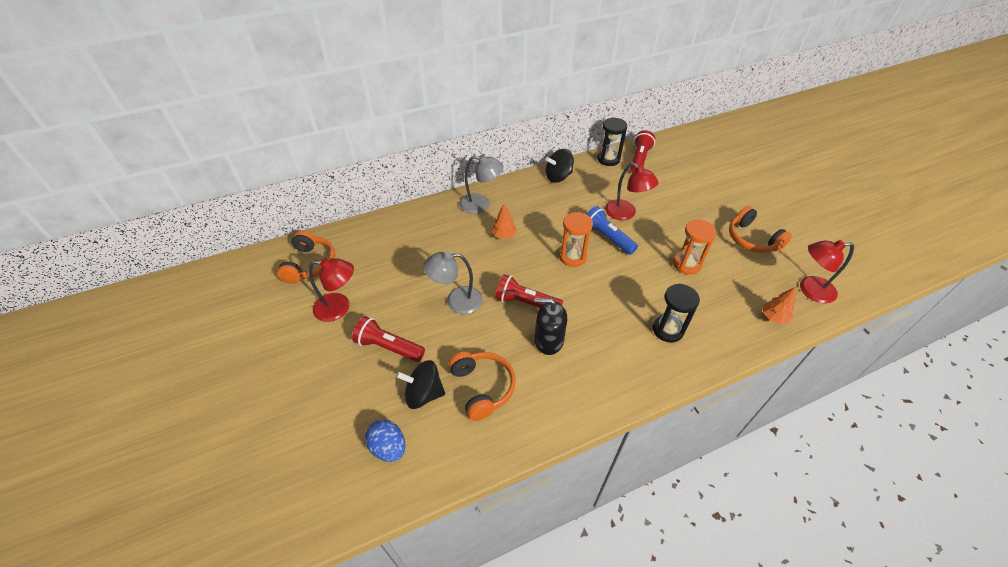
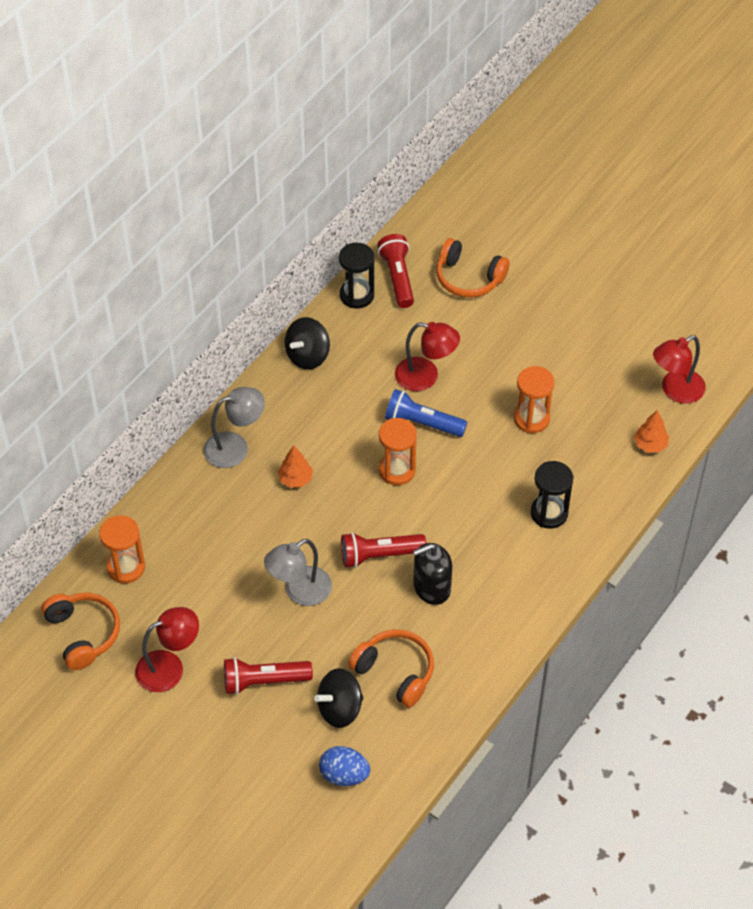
camera: 30 degrees left, 5 degrees up
orange headphones [729,206,792,253] -> orange headphones moved to [436,238,510,298]
none -> orange hourglass [99,515,145,583]

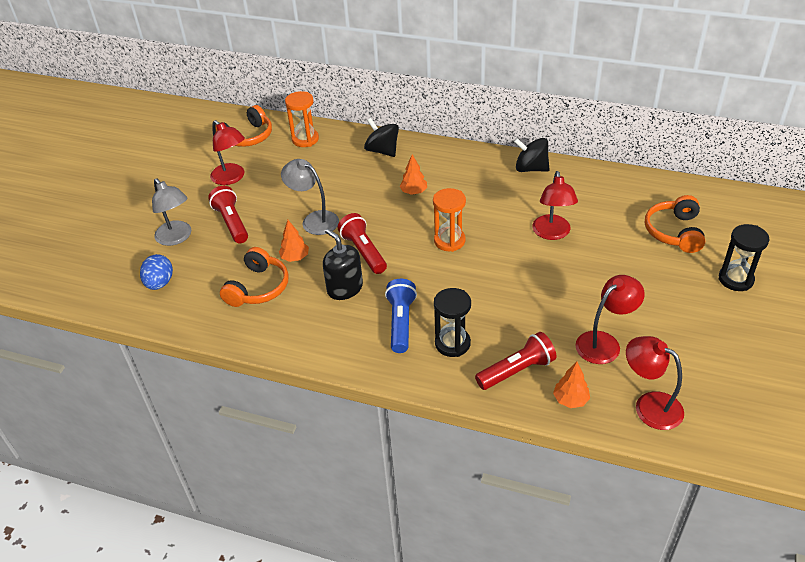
camera: 75 degrees right, 10 degrees down
grey lamp [203,387,265,468] -> grey lamp moved to [152,178,191,246]
black spinning top [314,668,363,728] -> black spinning top moved to [364,118,399,157]
black hourglass [339,243,374,308] -> black hourglass moved to [719,224,769,291]
red flashlight [377,234,414,308] -> red flashlight moved to [475,332,557,390]
blue flashlight [385,389,467,437] -> blue flashlight moved to [385,279,417,353]
orange hourglass [514,366,555,433] -> none
none -> orange tree [279,220,309,262]
none -> red lamp [575,275,645,364]

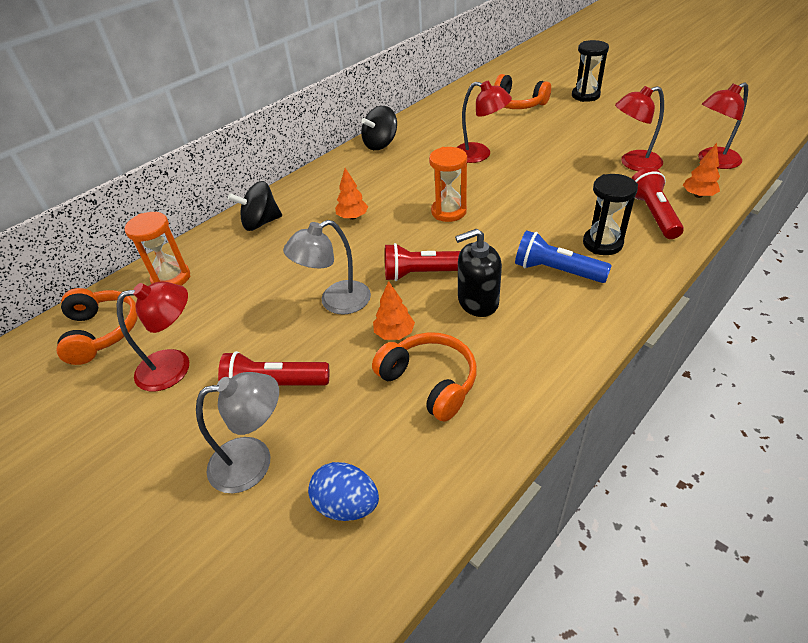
camera: 65 degrees left, 0 degrees up
red lamp [575,275,645,364] -> red lamp turned 90 degrees counterclockwise [615,86,664,171]

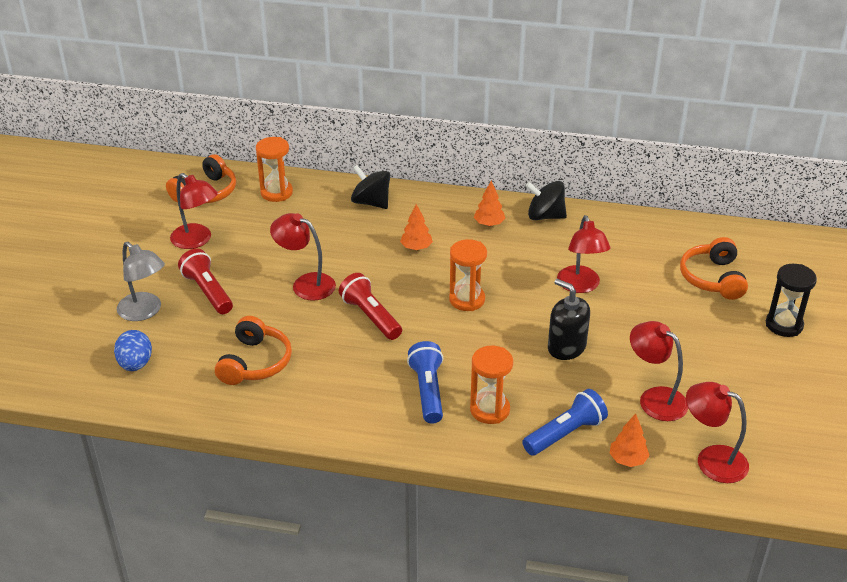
camera: 55 degrees right, 5 degrees down
grey lamp [283,220,371,314] -> red lamp [270,213,336,301]
orange tree [373,281,415,340] -> orange tree moved to [474,181,506,226]
black soap dispenser [455,228,502,317] -> black soap dispenser moved to [548,279,590,360]
black hourglass [583,174,638,255] -> orange hourglass [470,346,513,424]
red flashlight [632,168,684,239] -> blue flashlight [522,389,608,456]

